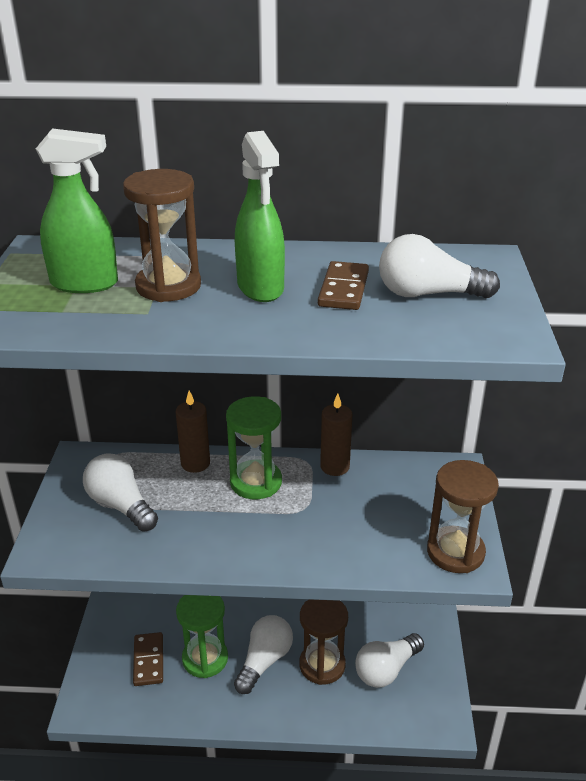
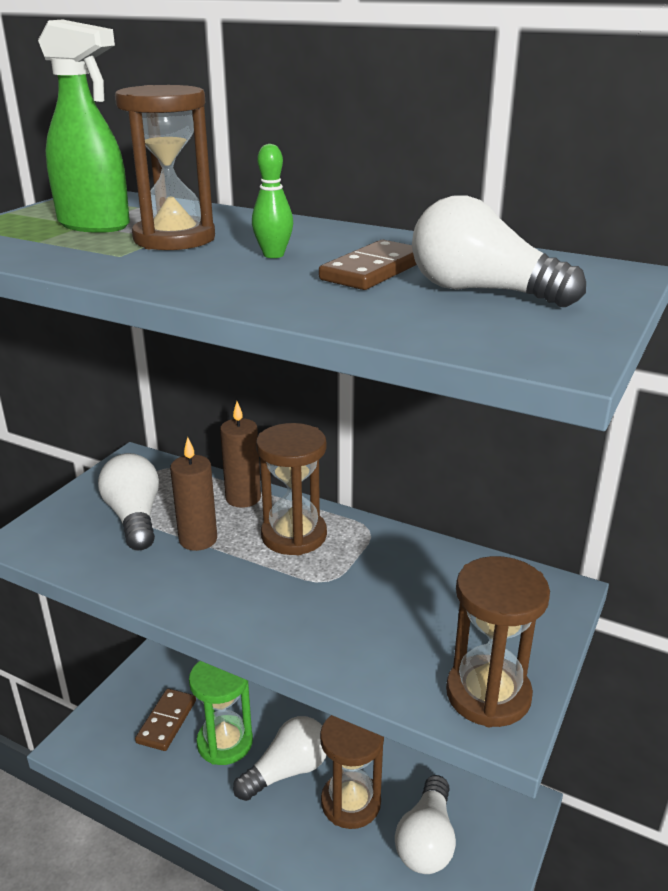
camera: 25 degrees right, 5 degrees down
green hourglass [226,396,282,499] -> brown hourglass [256,423,327,555]
green spray bottle [235,131,285,302] -> green bowling pin [252,144,293,258]
brown candle [320,394,352,476] -> brown candle moved to [170,437,217,551]
white light bulb [355,633,424,688] -> white light bulb turned 60 degrees counterclockwise [395,775,456,874]

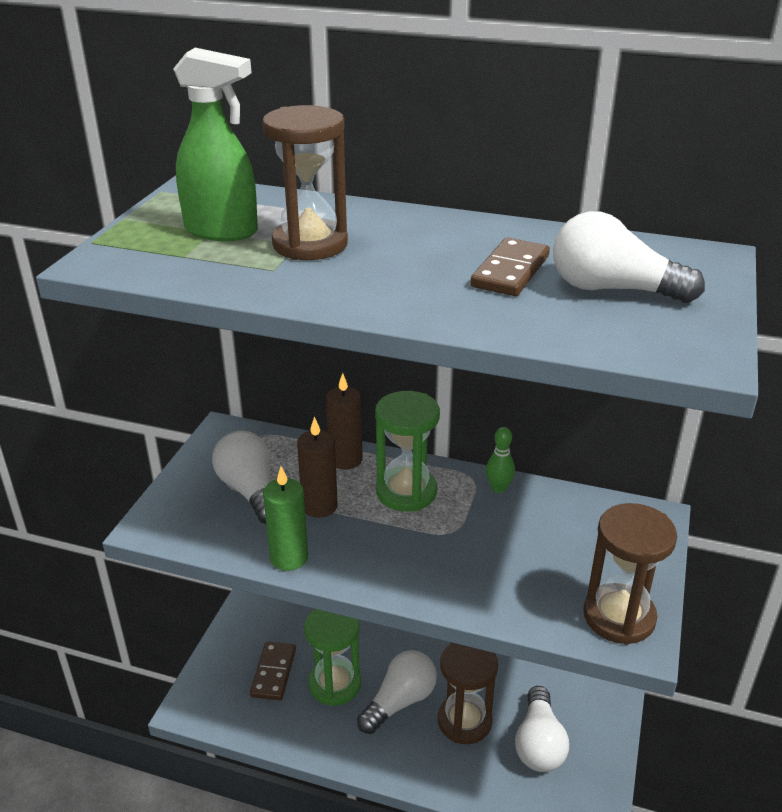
camera: 10 degrees left, 5 degrees up
green bowling pin [252,144,293,258] -> green bowling pin moved to [486,427,515,493]
brown hourglass [256,423,327,555] -> green hourglass [375,391,440,512]
none -> green candle [263,466,308,571]

